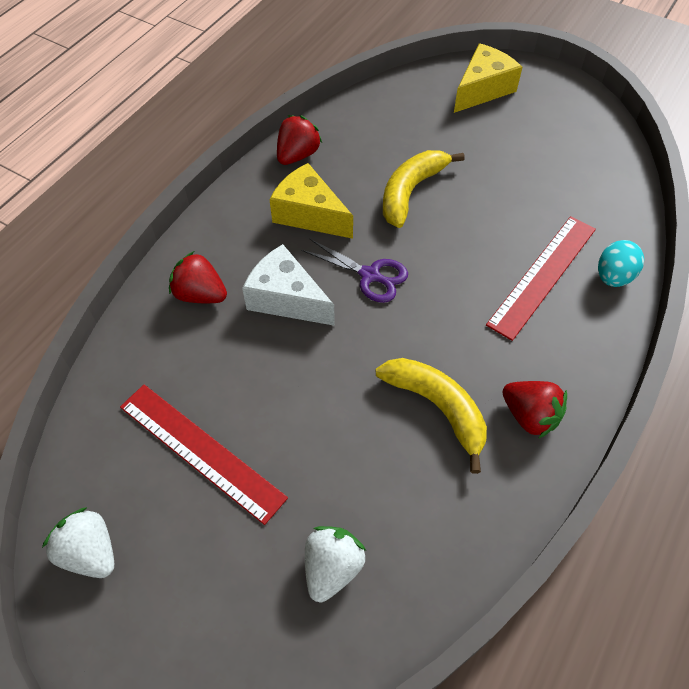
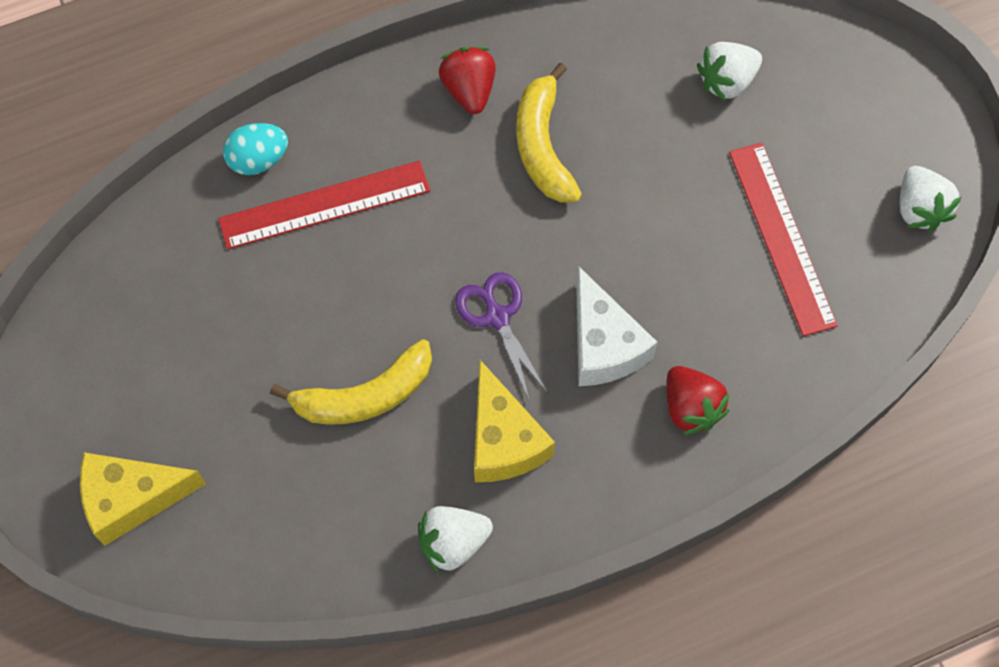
camera: 145 degrees left, 10 degrees up
red strawberry [277,115,322,165] -> white strawberry [418,506,493,573]

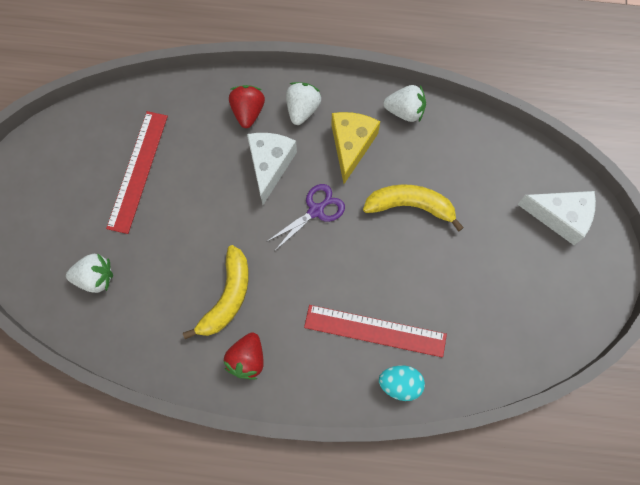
camera: 150 degrees left, 5 degrees up
yellow cheese [80,452,206,546] -> white cheese [517,191,596,245]
purple scissors [455,272,548,401] -> purple scissors turned 135 degrees counterclockwise [266,184,345,250]
white strawberry [900,166,962,232] -> white strawberry moved to [286,82,321,125]

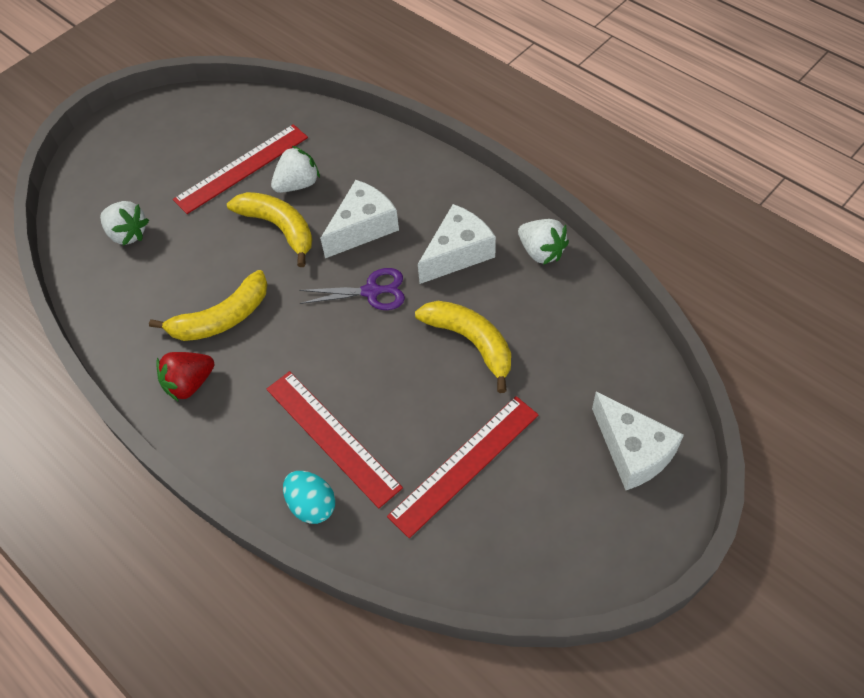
camera: 40 degrees right, 15 degrees down
red strawberry [229,85,265,128] -> none
white strawberry [286,82,321,125] -> white strawberry moved to [271,146,320,193]
yellow cheese [331,112,380,184] -> white cheese [418,204,496,284]
none -> yellow banana [227,192,313,267]
none -> red ruler [387,396,539,538]

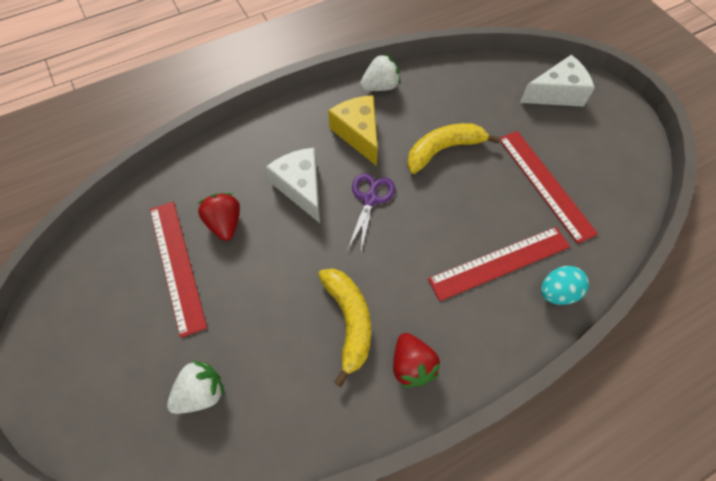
camera: 75 degrees left, 5 degrees up
yellow banana [227,192,313,267] -> none
white strawberry [271,146,320,193] -> red strawberry [197,193,240,241]
white cheese [418,204,496,284] -> yellow cheese [328,95,378,166]

